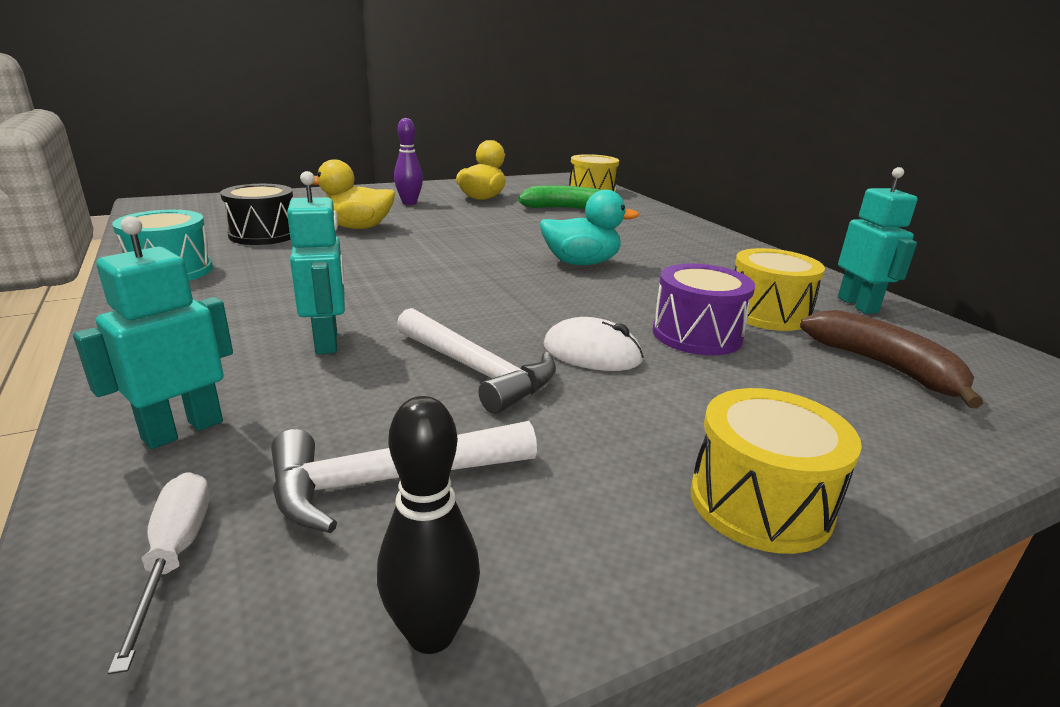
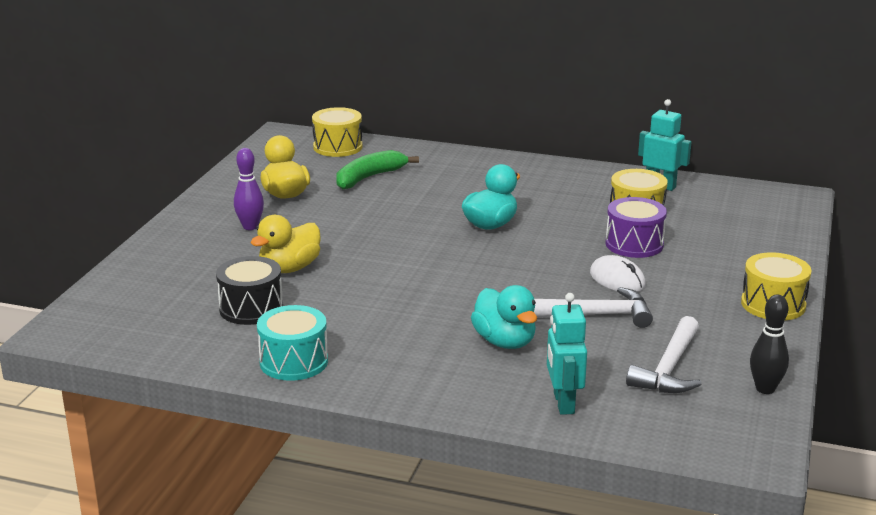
camera: 45 degrees left, 0 degrees up
white screwdriver [108,472,210,674] -> none
turquoise robot [287,171,345,354] -> turquoise duck [471,285,537,349]
white mouse [543,317,644,371] -> white mouse turned 75 degrees clockwise [590,255,646,292]
brown banana [800,310,983,408] -> none

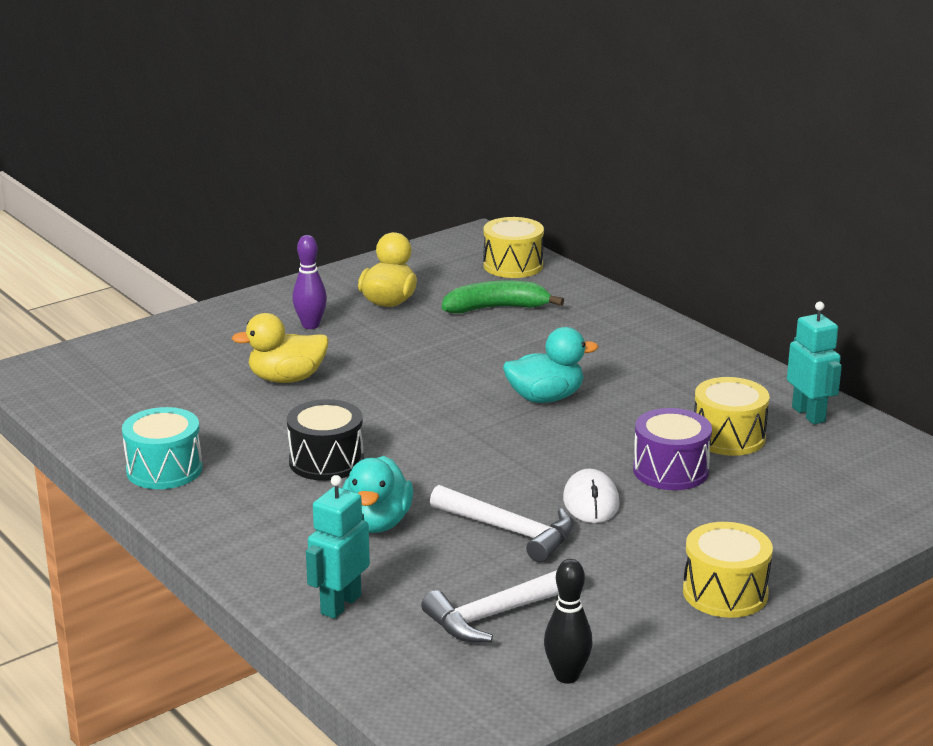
camera: 35 degrees right, 0 degrees up
black drum [216,256,283,325] -> black drum moved to [287,399,364,481]

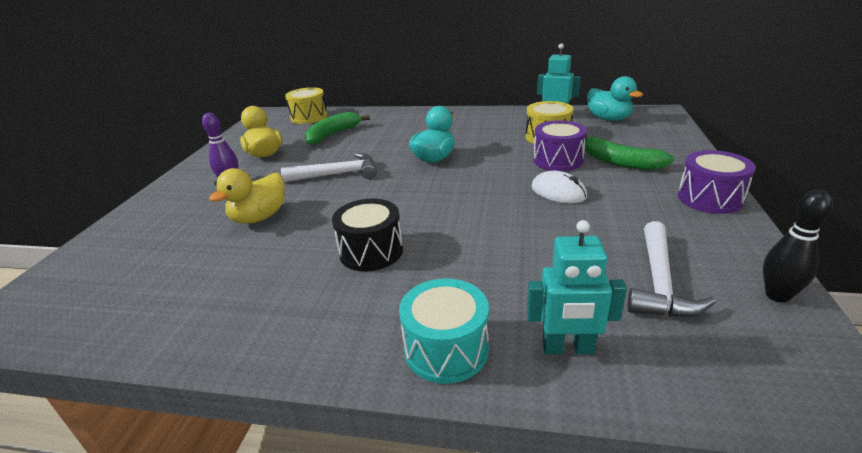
camera: 40 degrees left, 5 degrees up
turquoise drum [122,407,203,489] -> turquoise drum moved to [399,278,489,384]
turquoise robot [306,475,370,619] -> turquoise robot turned 75 degrees counterclockwise [527,220,627,355]
turquoise duck [342,456,413,533] -> turquoise duck moved to [587,76,643,121]
white hammer [430,485,573,563] -> white hammer moved to [281,153,376,182]
yellow drum [683,522,773,618] -> purple drum [678,150,756,214]
none -> green banana [585,136,674,170]

